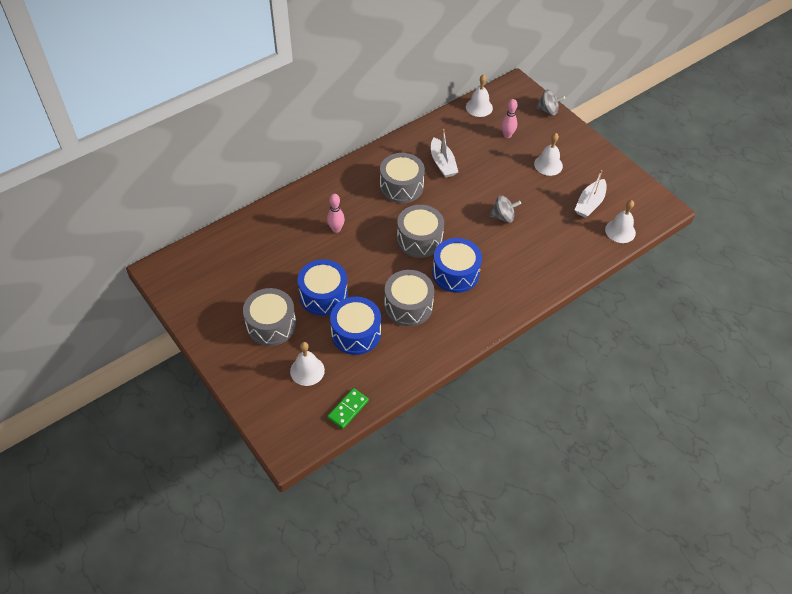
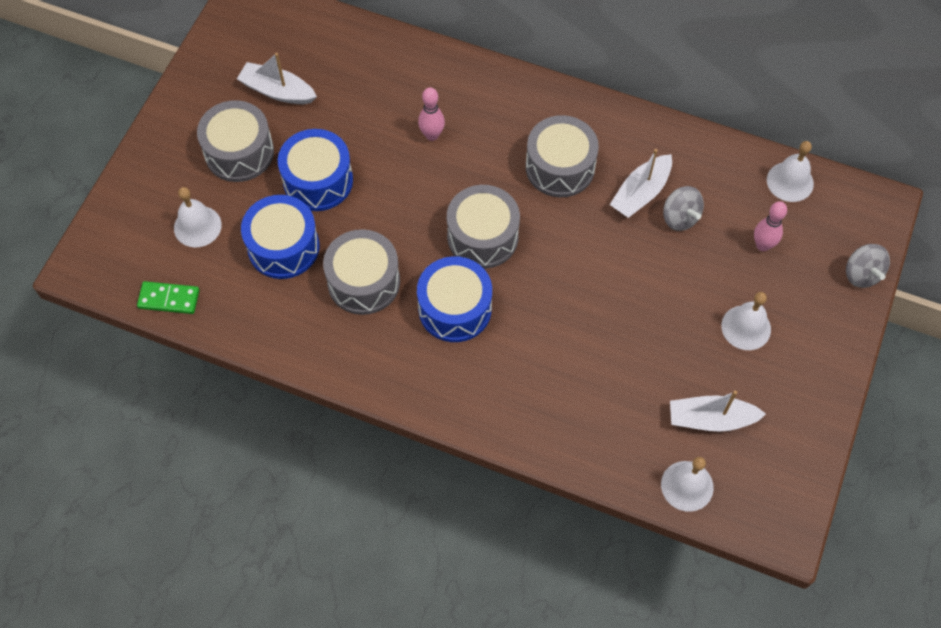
camera: 60 degrees right, 10 degrees up
grey spinning top [489,195,521,223] -> grey spinning top moved to [663,186,704,231]
none -> white boat [237,53,317,104]

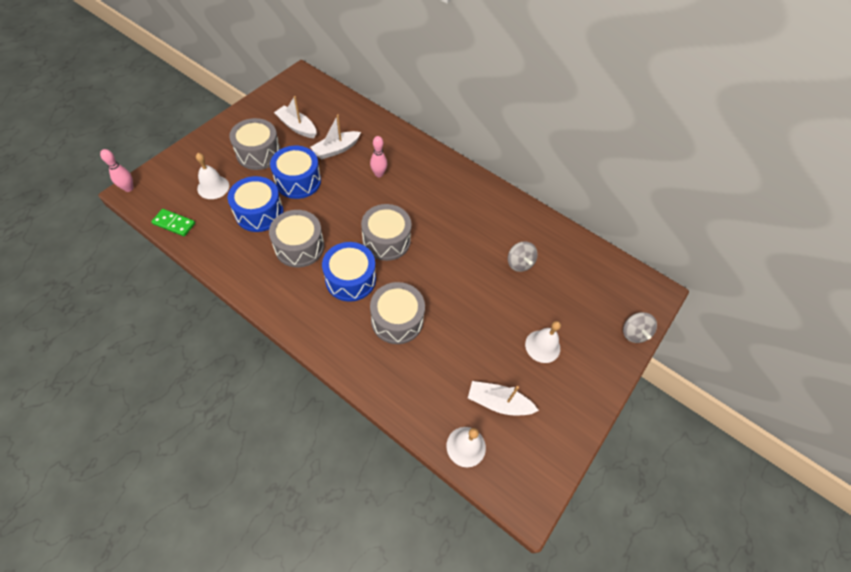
camera: 10 degrees right, 5 degrees down
grey drum [526,115,599,197] -> grey drum moved to [370,282,425,344]
white boat [610,149,672,218] -> white boat moved to [310,114,361,160]
pink bowling pin [754,201,787,251] -> pink bowling pin moved to [100,149,133,192]
white bell [767,141,814,202] -> none

